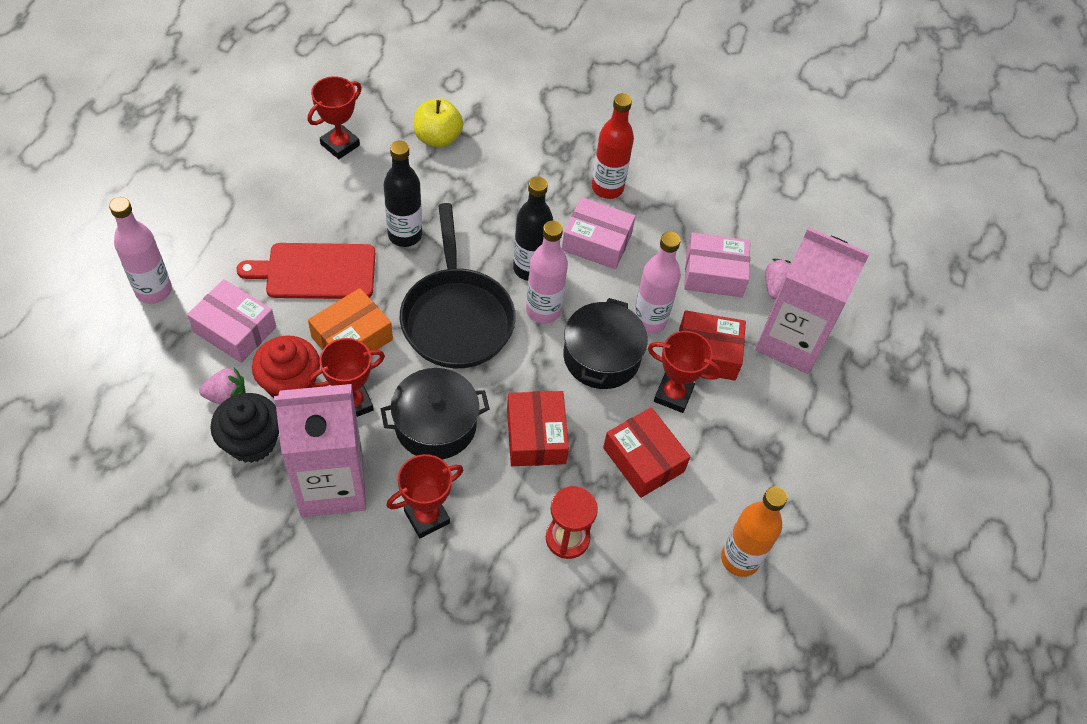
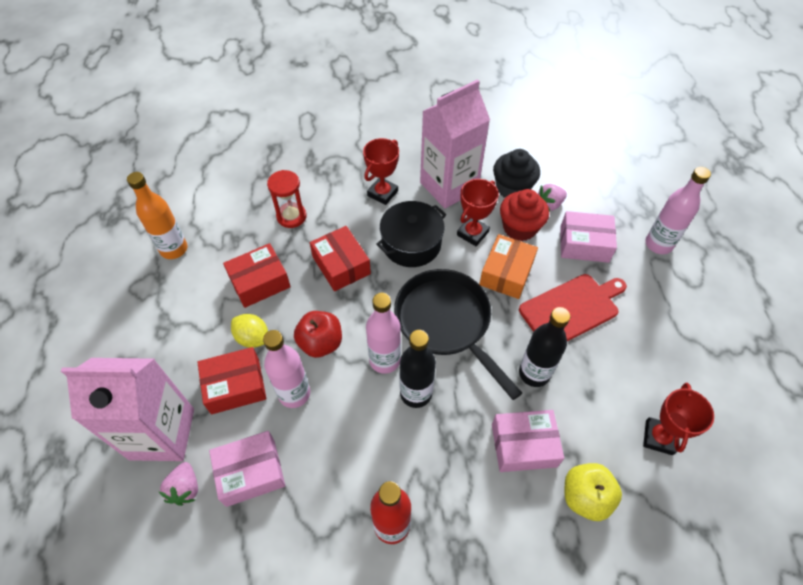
camera: 160 degrees right, 0 degrees up
pink box [562,197,636,269] -> pink box moved to [492,410,564,472]
black pot [564,298,648,389] -> red apple [294,311,342,358]
red box [603,407,690,498] -> red box turned 60 degrees counterclockwise [223,243,291,308]
red trophy [648,331,722,413] -> yellow lemon [231,314,268,348]

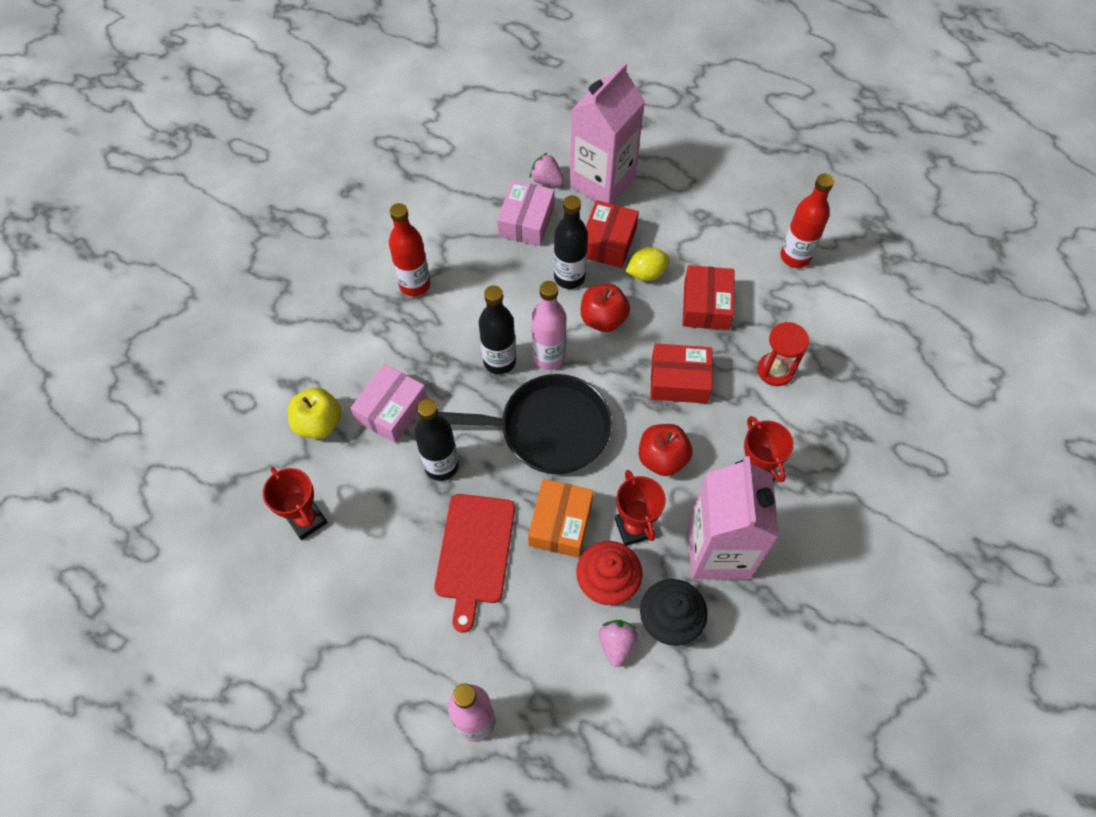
camera: 125 degrees right, 5 degrees up
orange bottle [127,172,188,259] -> red bottle [780,174,834,268]
pink bottle [263,330,310,408] -> black bottle [554,195,588,289]
black pot [376,201,446,267] -> red apple [638,424,692,476]
orange box [479,234,538,299] -> orange box turned 45 degrees clockwise [528,479,594,558]
pink box [560,211,617,263] -> none

